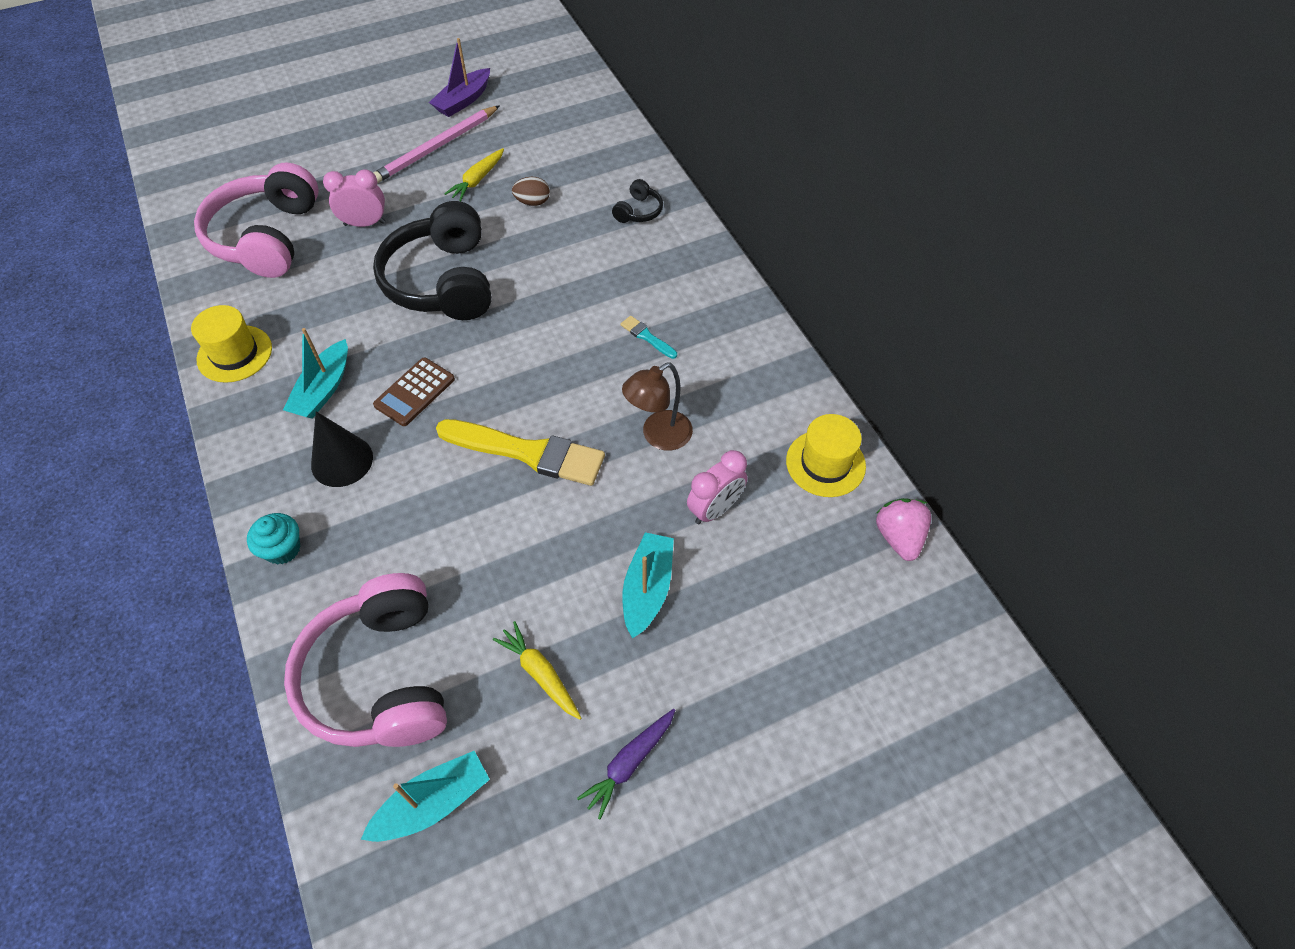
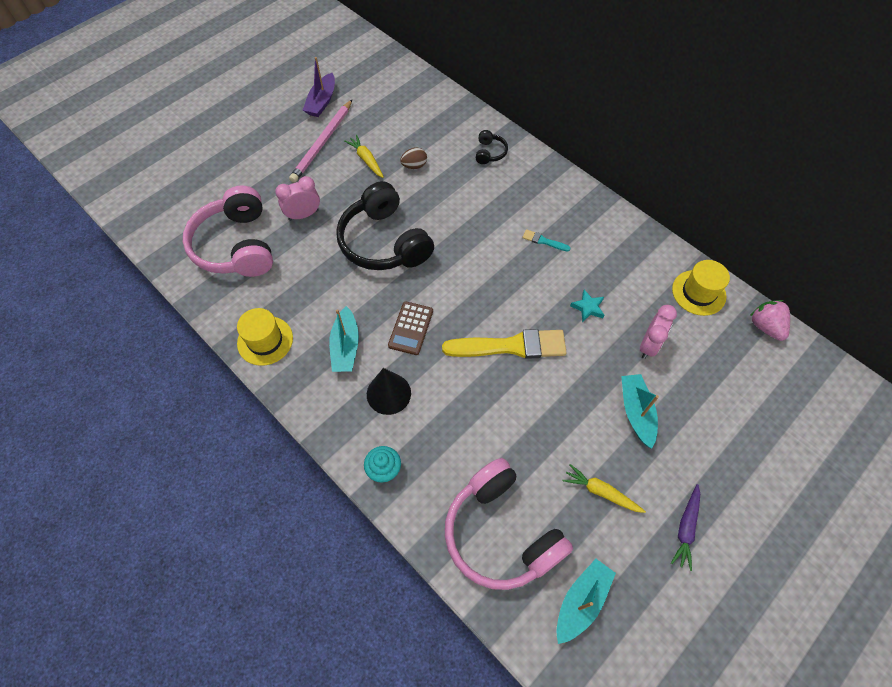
camera: 20 degrees left, 5 degrees up
yellow carrot [444,148,504,201] -> yellow carrot turned 135 degrees clockwise [344,135,384,178]
brown lamp [622,363,693,451] -> turquoise star [570,290,604,322]

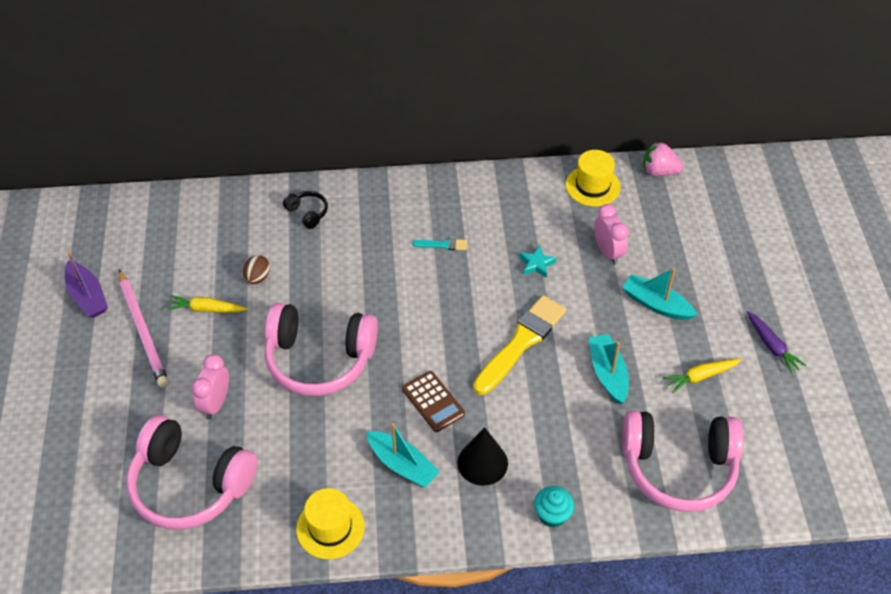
camera: 50 degrees left, 10 degrees down
black headphones [336,181,434,270] -> pink headphones [264,303,378,396]
turquoise brush [523,229,571,252] -> turquoise brush turned 150 degrees counterclockwise [412,238,467,250]
turquoise boat [556,559,616,644] -> turquoise boat moved to [588,334,629,404]

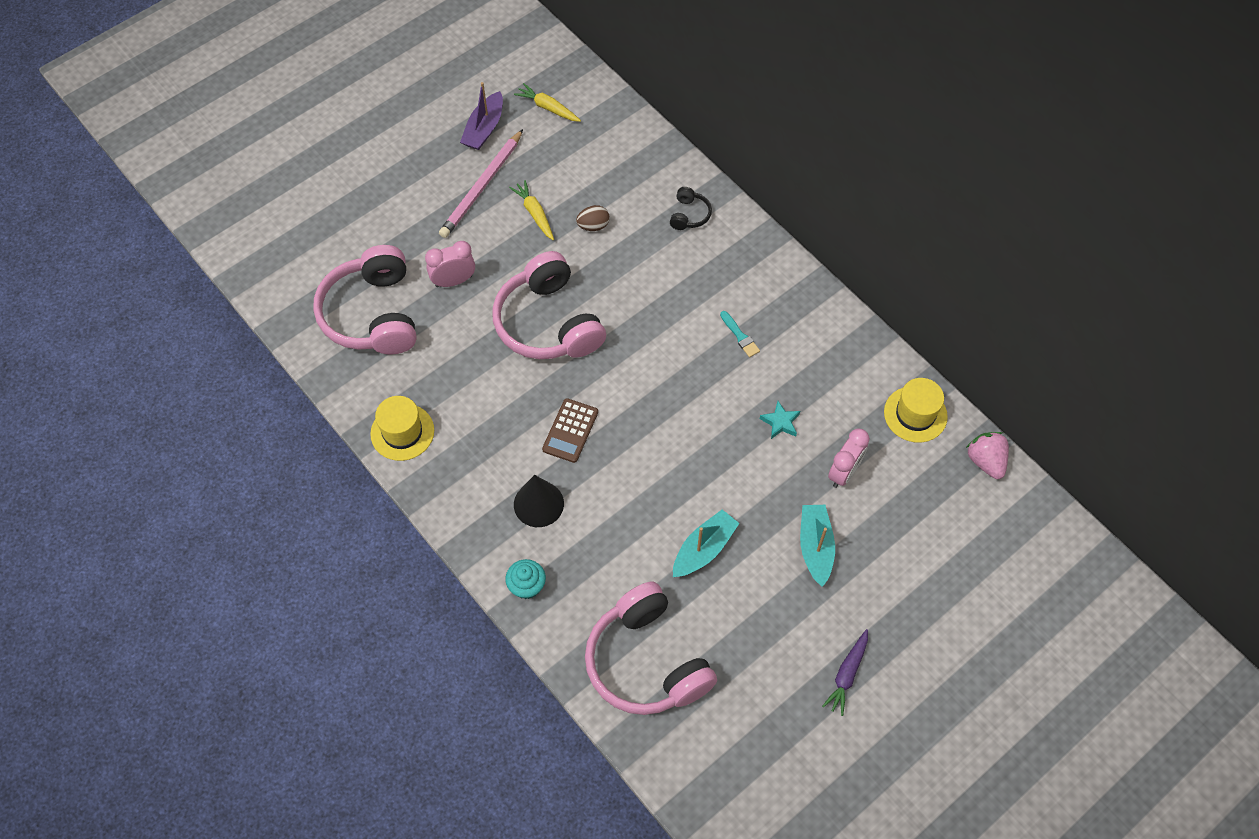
camera: 55 degrees right, 10 degrees up
turquoise boat [366,423,440,488] -> none
yellow brush [473,295,566,395] -> none
yellow carrot [663,359,742,393] -> yellow carrot moved to [514,83,581,122]

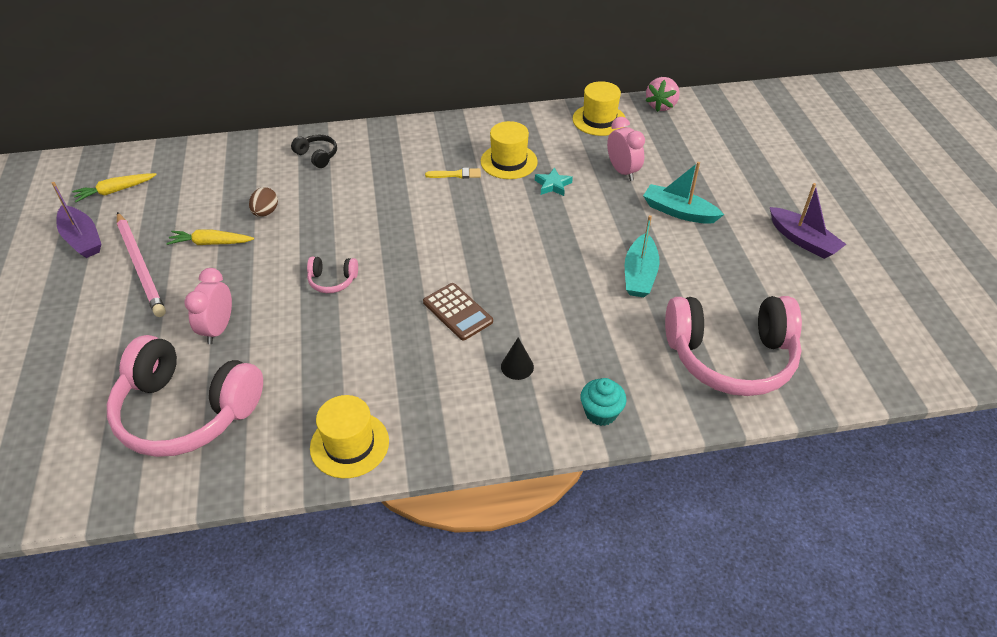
camera: 60 degrees left, 15 degrees down
pink headphones [492,251,606,359] -> pink headphones [307,257,358,293], size x0.42
black cone [514,475,564,527] -> black cone [501,337,534,380], size x0.59
turquoise boat [673,509,740,577] -> turquoise boat turned 150 degrees counterclockwise [625,215,660,297]
turquoise brush [720,311,760,357] -> yellow brush [425,168,481,179]
purple carrot [822,629,868,716] -> purple boat [770,183,846,259]
pink strawberry [966,432,1009,479] -> pink strawberry turned 75 degrees counterclockwise [645,77,680,112]
none -> yellow hat [481,121,538,179]

